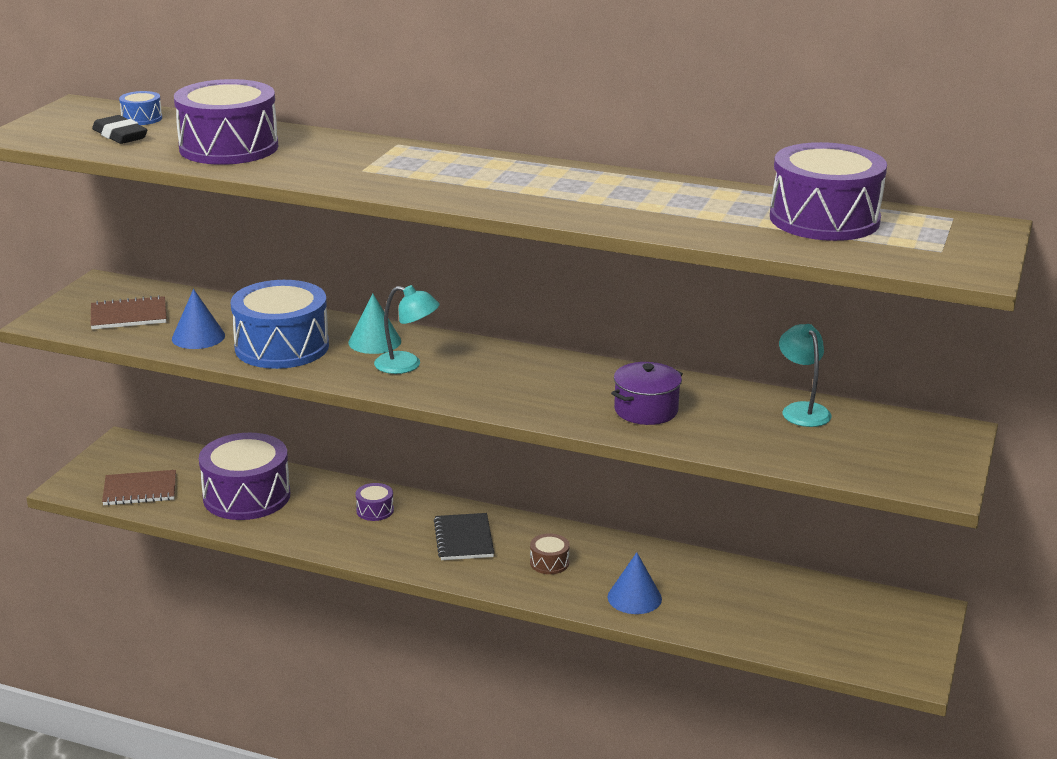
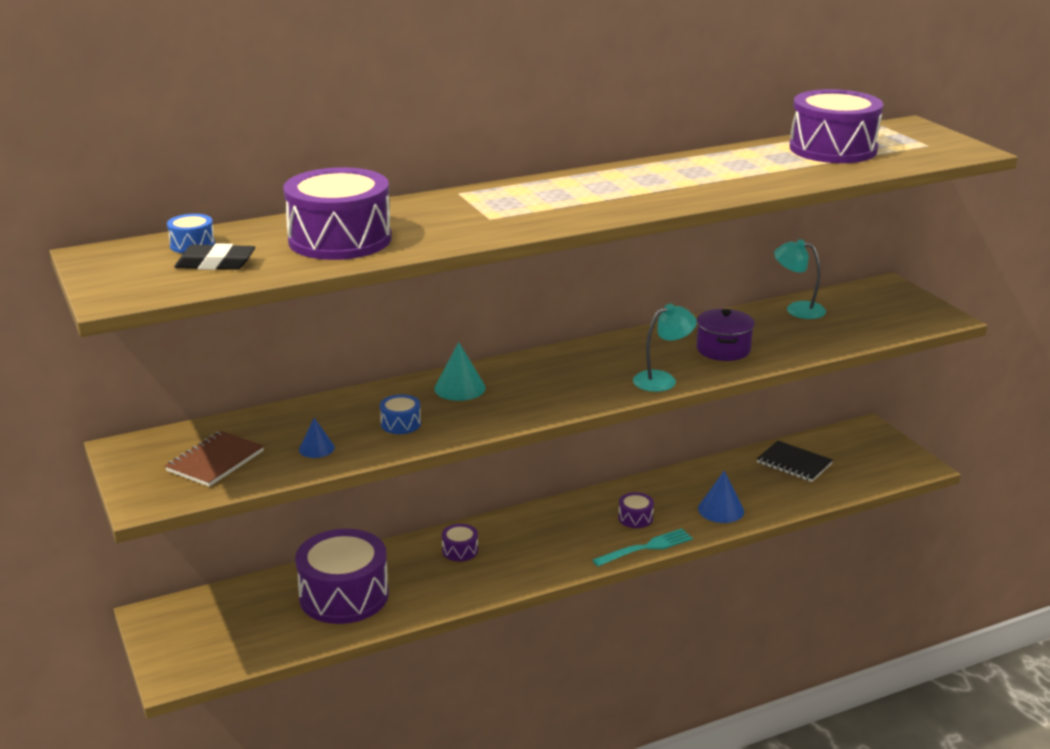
camera: 45 degrees left, 0 degrees up
brown notebook [102,470,176,505] -> none
blue cone [172,289,225,349] -> blue cone [299,418,335,458], size x0.64
blue drum [231,280,329,369] -> blue drum [380,394,421,434], size x0.43
turquoise lamp [374,285,440,374] -> turquoise lamp moved to [633,304,697,392]
black notebook [434,513,494,560] -> black notebook moved to [757,441,833,482]
brown drum [530,533,570,574] -> purple drum [618,492,654,528]
none -> turquoise fork [593,529,693,566]

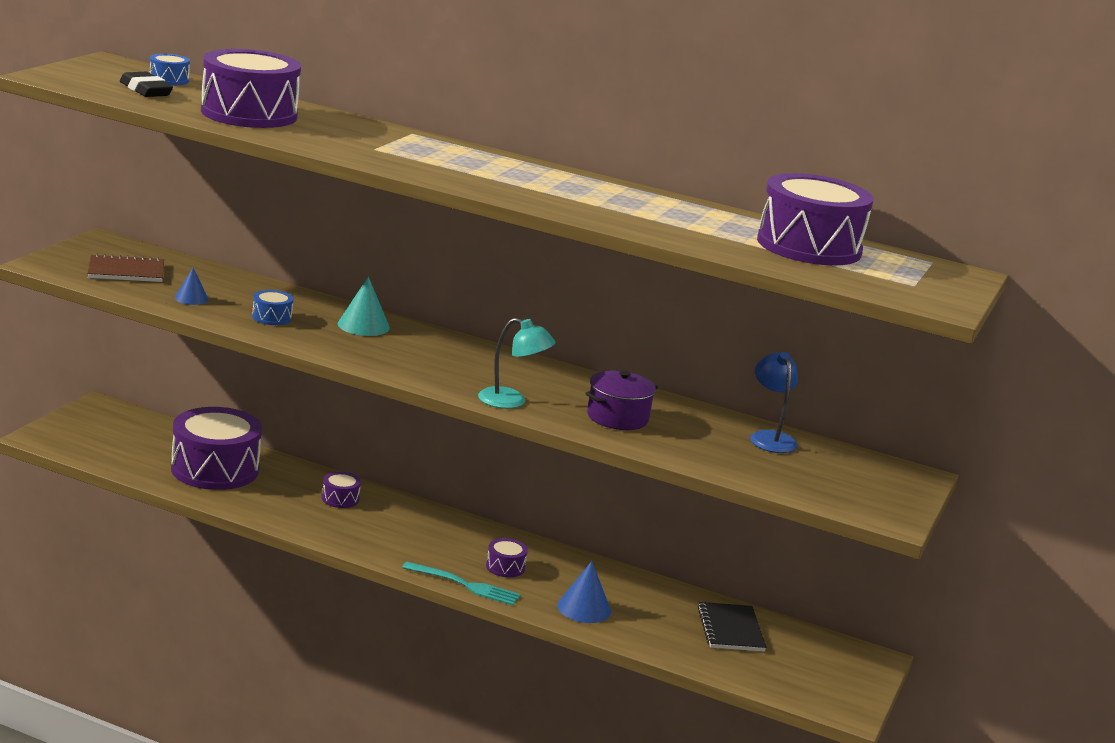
camera: 45 degrees right, 5 degrees down
turquoise lamp [774,239,826,319] -> blue lamp [750,352,798,453]

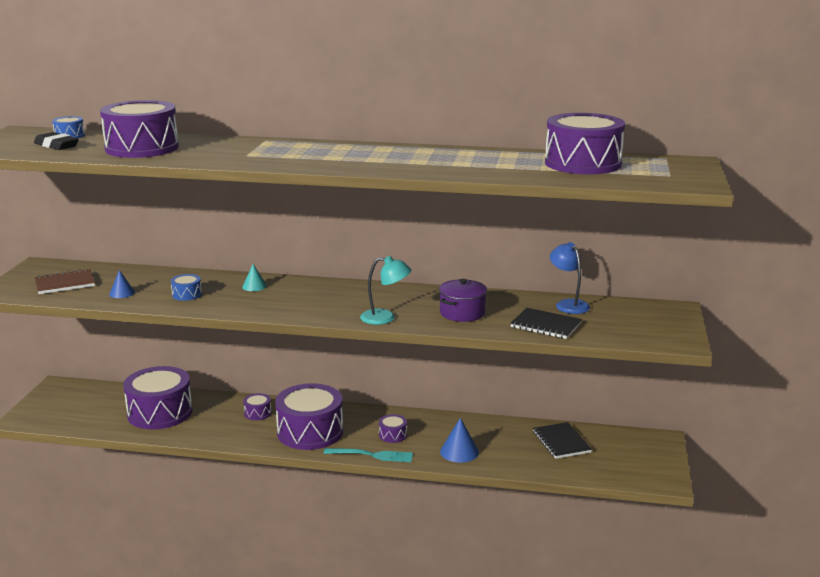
camera: 10 degrees left, 0 degrees up
turquoise cone [338,277,390,336] -> turquoise cone [242,264,267,291], size x0.64
none -> purple drum [275,383,343,450]
none -> black notebook [510,308,582,339]

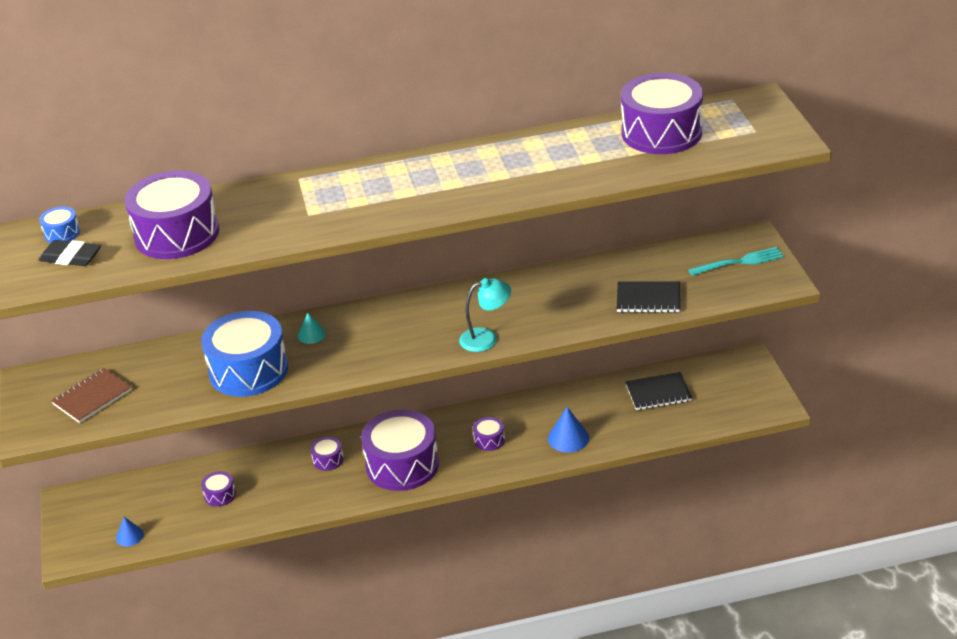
camera: 20 degrees left, 15 degrees up
blue cone [109,270,135,298] -> blue cone moved to [116,517,144,547]
purple drum [123,366,193,429] -> purple drum [201,471,236,507], size x0.43
blue drum [171,274,202,301] -> blue drum [201,311,288,396], size x2.35
turquoise fork [324,448,413,462] -> turquoise fork moved to [688,247,784,276]
purple pot [439,279,487,322] -> none
black notebook [533,422,592,459] -> black notebook turned 60 degrees counterclockwise [625,372,692,410]
blue lamp [550,242,590,314] -> none

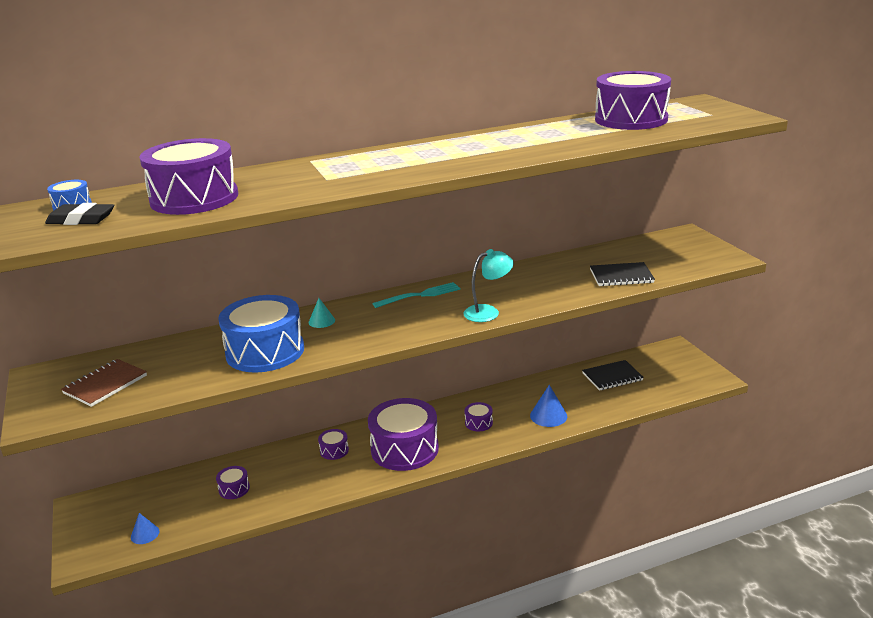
camera: 10 degrees left, 10 degrees down
turquoise fork [688,247,784,276] -> turquoise fork moved to [372,282,460,308]

